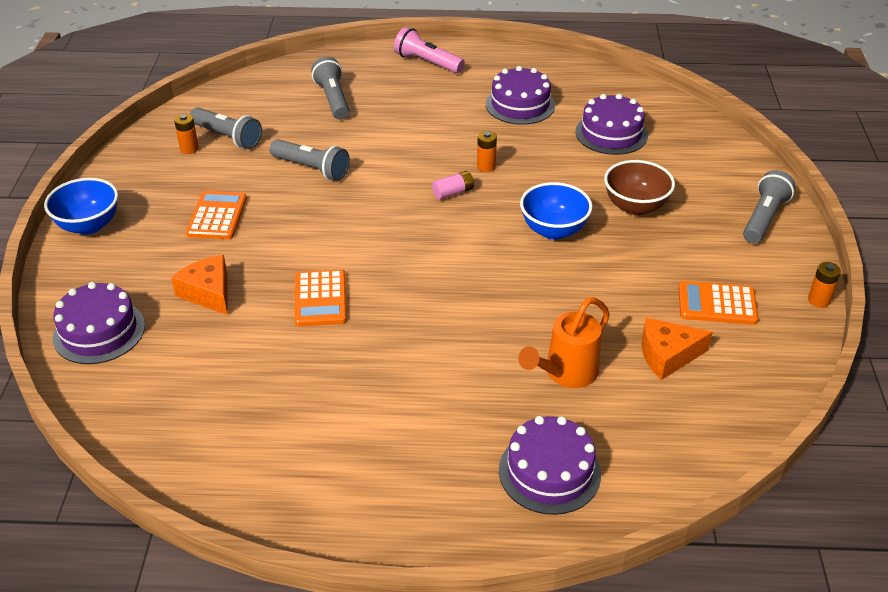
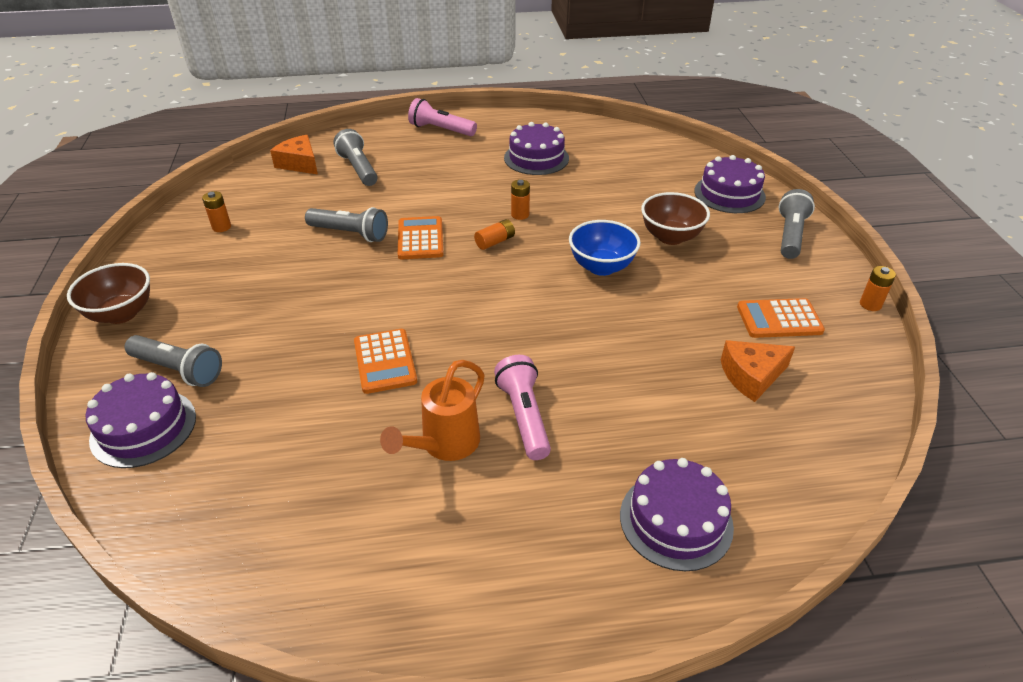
camera: 10 degrees left, 0 degrees up
blue bowl [44,178,118,235] -> brown bowl [67,263,150,324]
orange cheese [171,255,228,315] -> orange cheese moved to [270,135,318,175]
orange calculator [186,191,247,239] -> orange calculator moved to [398,216,444,259]
grey flashlight [190,107,262,149] -> grey flashlight moved to [124,335,222,387]
pink battery [432,171,474,200] -> orange battery [474,219,515,250]
orange watering can [518,297,610,388] -> orange watering can moved to [380,360,485,461]
purple cake [575,94,648,155] -> purple cake moved to [694,155,766,213]
none -> pink flashlight [494,355,551,460]

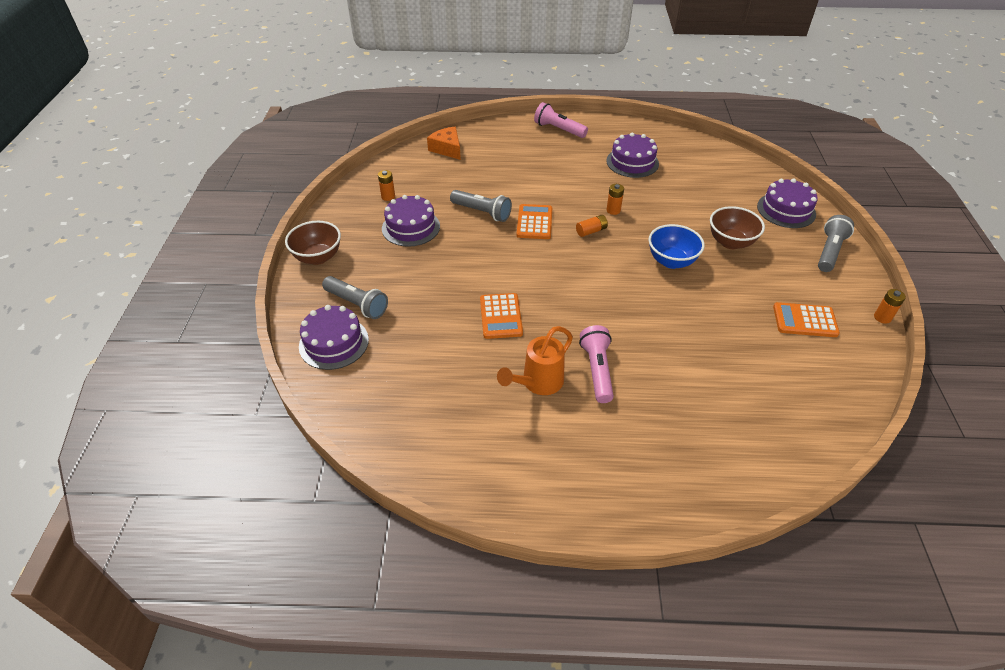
camera: 10 degrees right, 5 degrees up
grey flashlight [334,129,378,186] -> none
purple cake [620,458,734,571] -> purple cake moved to [382,195,440,247]
orange cheese [721,340,795,402] -> none

